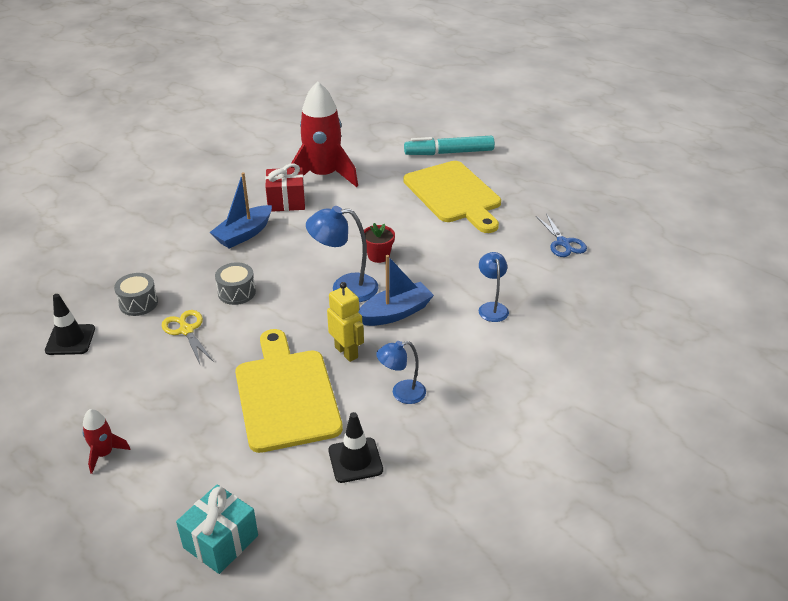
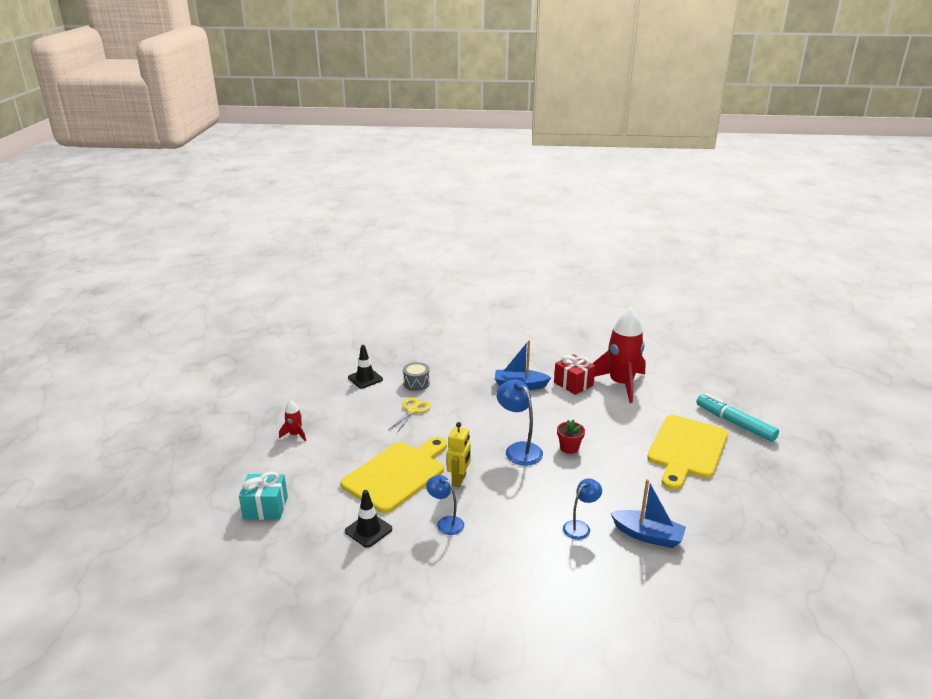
camera: 55 degrees right, 10 degrees down
grey drum [215,262,256,305] -> none
blue boat [359,255,434,326] -> blue boat moved to [610,479,686,548]
blue scissors [536,213,587,257] -> none

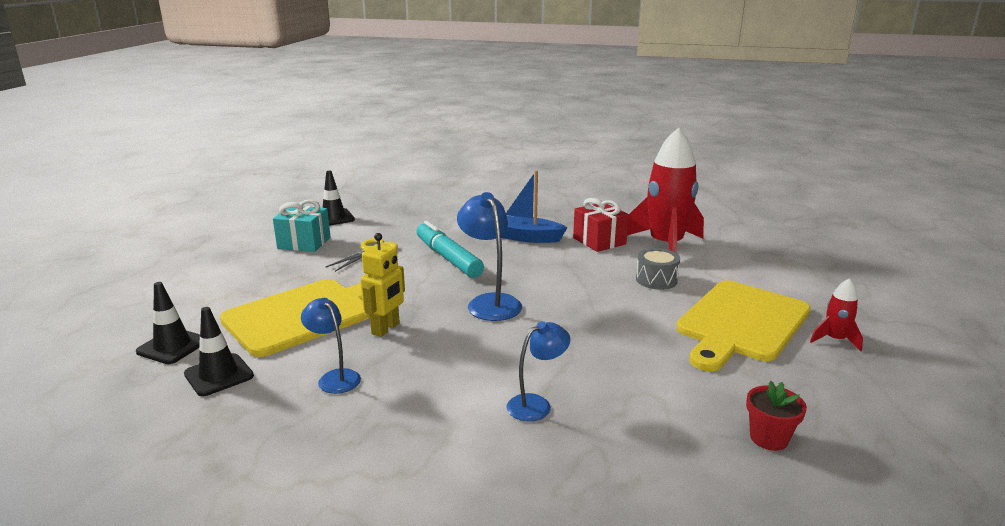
camera: 10 degrees right, 5 degrees down
turquoise gift [239,472,288,520] -> turquoise gift moved to [273,200,330,252]
red rocket [279,400,306,442] -> red rocket moved to [810,278,863,351]
grey drum [403,362,430,391] -> grey drum moved to [636,248,680,290]
red flower pot [557,420,585,454] -> red flower pot moved to [746,381,807,451]
blue boat [610,479,686,548] -> none
turquoise marker [696,393,779,442] -> turquoise marker moved to [416,221,484,278]
none -> black traffic cone [136,282,200,364]

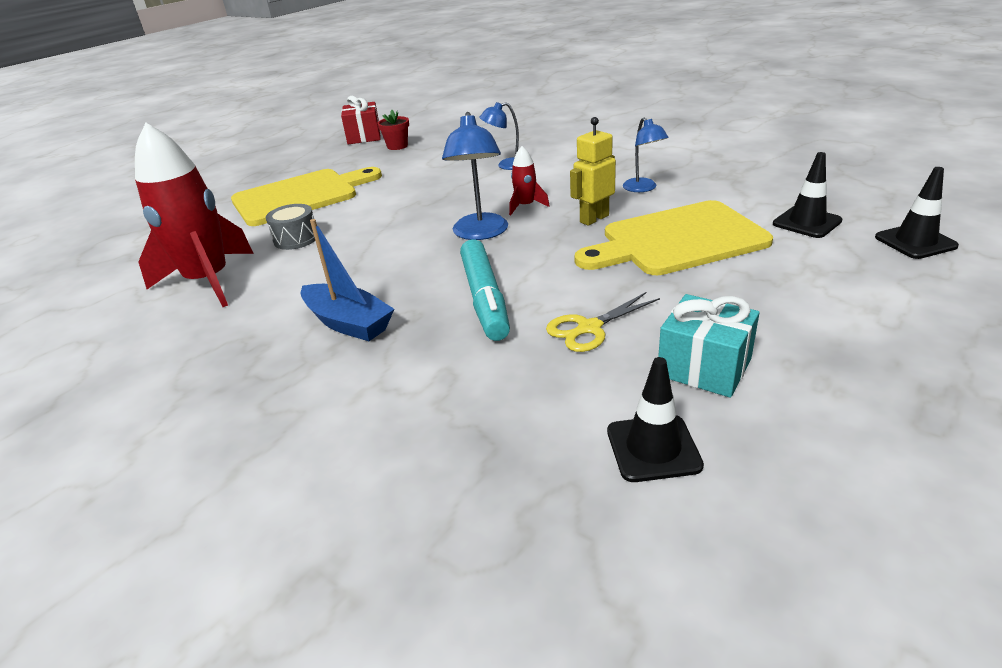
camera: 155 degrees left, 10 degrees up
black traffic cone [184,307,254,396] -> black traffic cone moved to [875,167,959,259]
red gift [573,198,629,252] -> red gift moved to [341,96,381,144]
red rocket [810,278,863,351] -> red rocket moved to [509,146,550,215]

